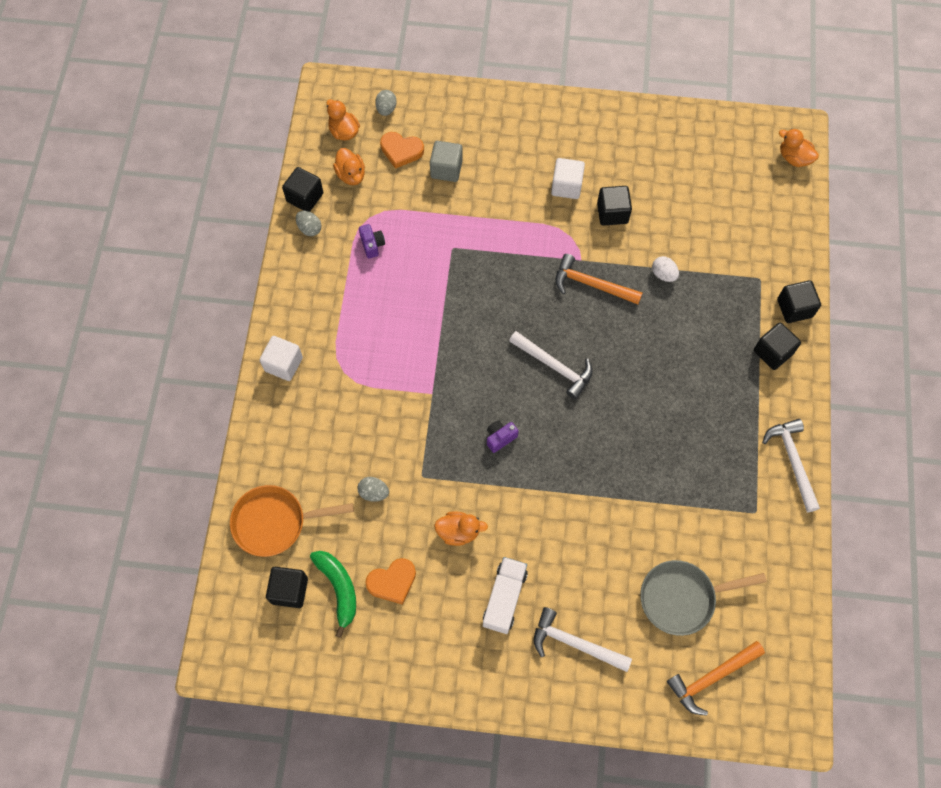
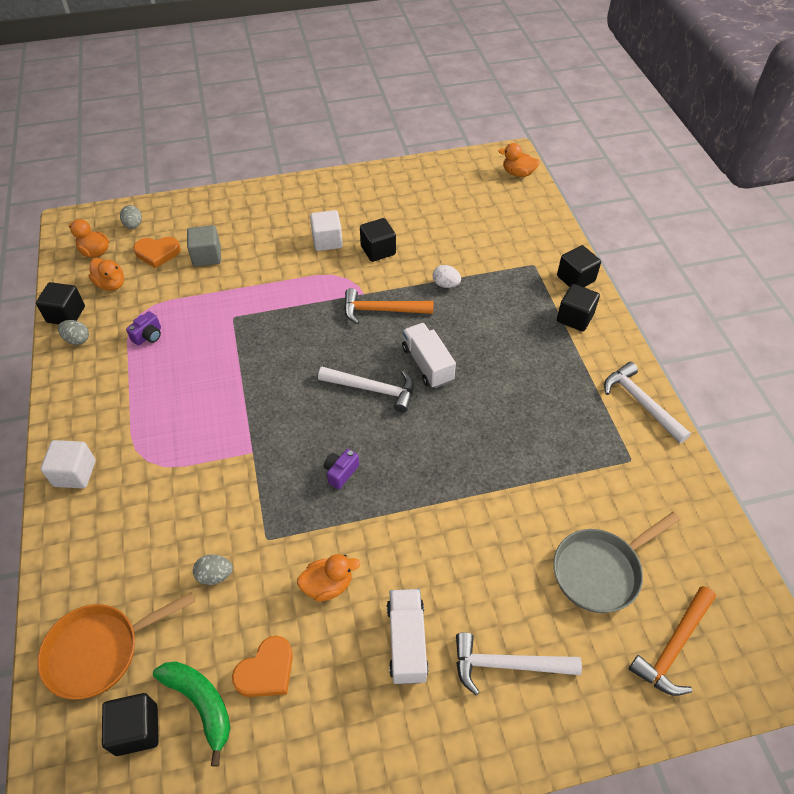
camera: 20 degrees left, 15 degrees down
purple camera [359,224,385,259] -> purple camera turned 75 degrees clockwise [126,311,161,346]
none -> white truck [402,323,456,388]

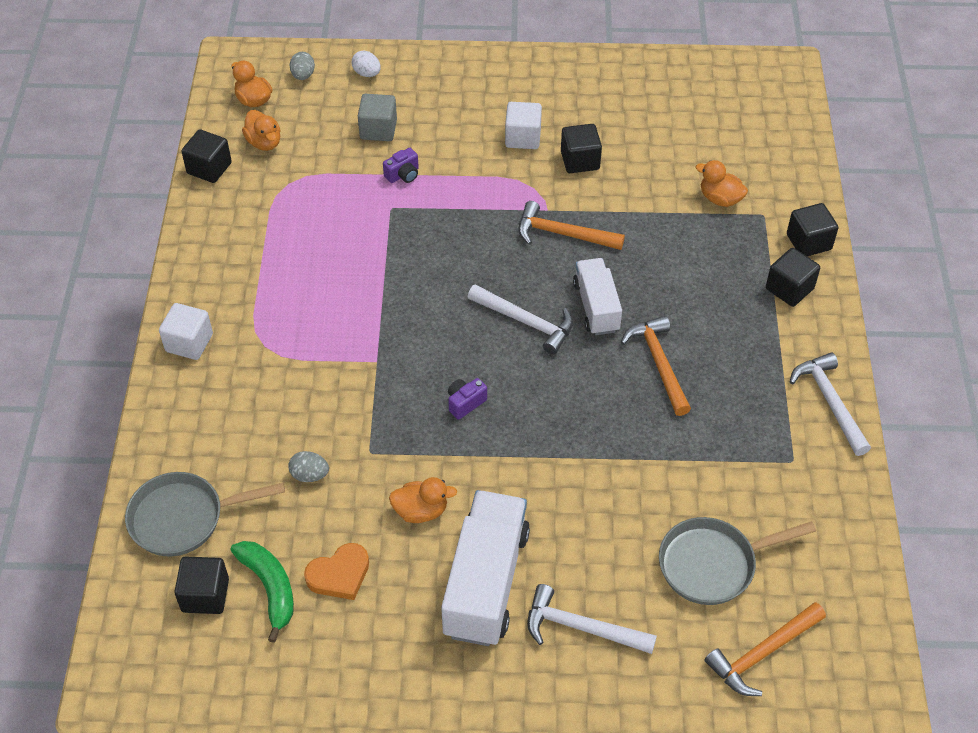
camera: 15 degrees right, 0 degrees up
orange pan [37,592,195,700] -> grey pan [125,472,285,557]
grey egg [58,320,89,345] -> none
purple camera [126,311,161,346] -> purple camera moved to [383,148,419,183]
orange heart [133,237,181,268] -> none
white truck [387,589,429,684] -> white truck [441,490,530,646], size x1.63
white egg [433,265,461,288] -> white egg moved to [351,50,381,77]
orange duck [498,143,540,177] -> orange duck moved to [695,160,748,207]
none -> orange hammer [621,316,691,416]

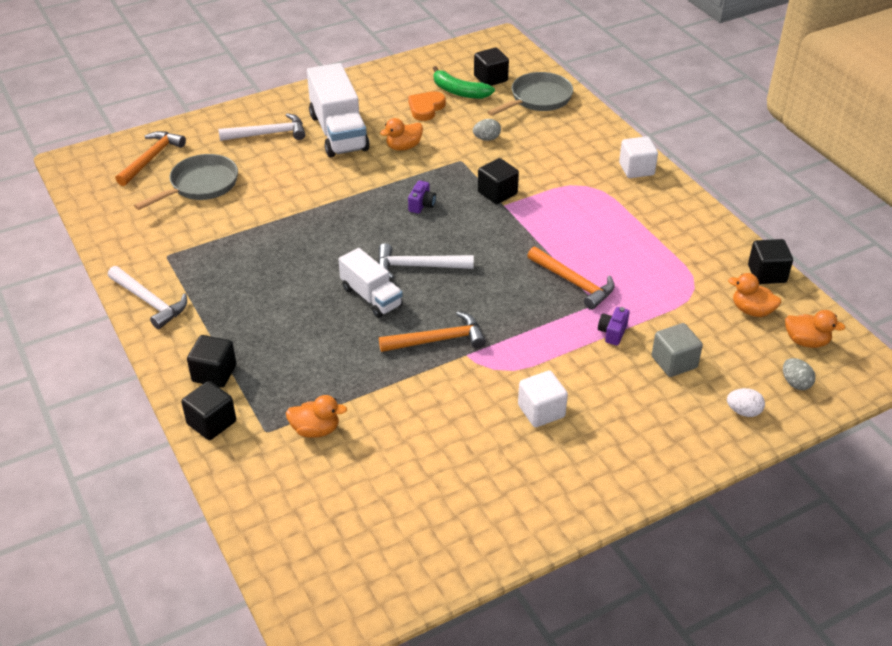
camera: 150 degrees right, 10 degrees down
black cube [561,124,602,173] -> black cube moved to [478,158,519,204]
orange hammer [621,316,691,416] -> orange hammer moved to [527,247,615,310]

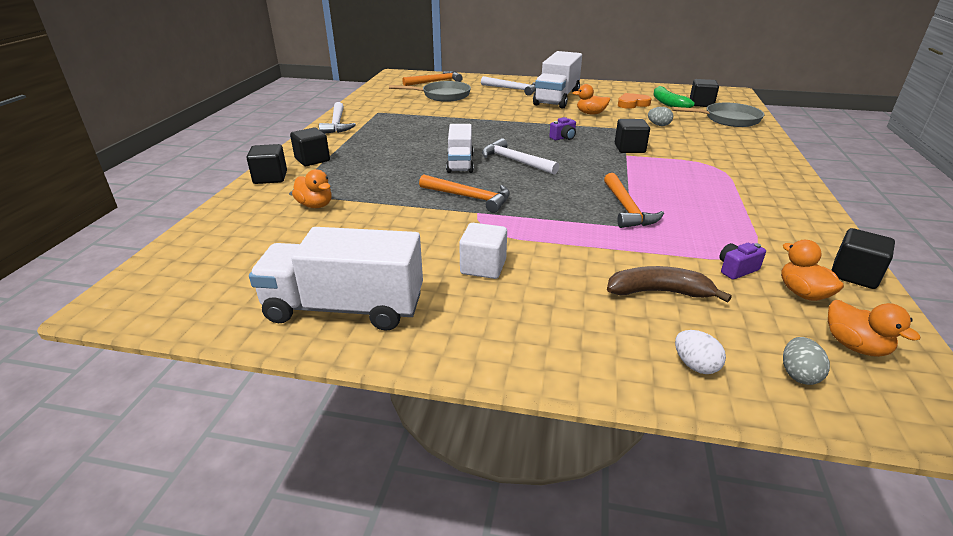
camera: 40 degrees right, 10 degrees down
purple camera [598,307,629,346] -> purple camera moved to [720,243,766,280]
white cube [619,136,658,178] -> none
grey cube [651,323,703,377] -> brown banana [607,266,732,302]
none -> white truck [249,227,423,331]

